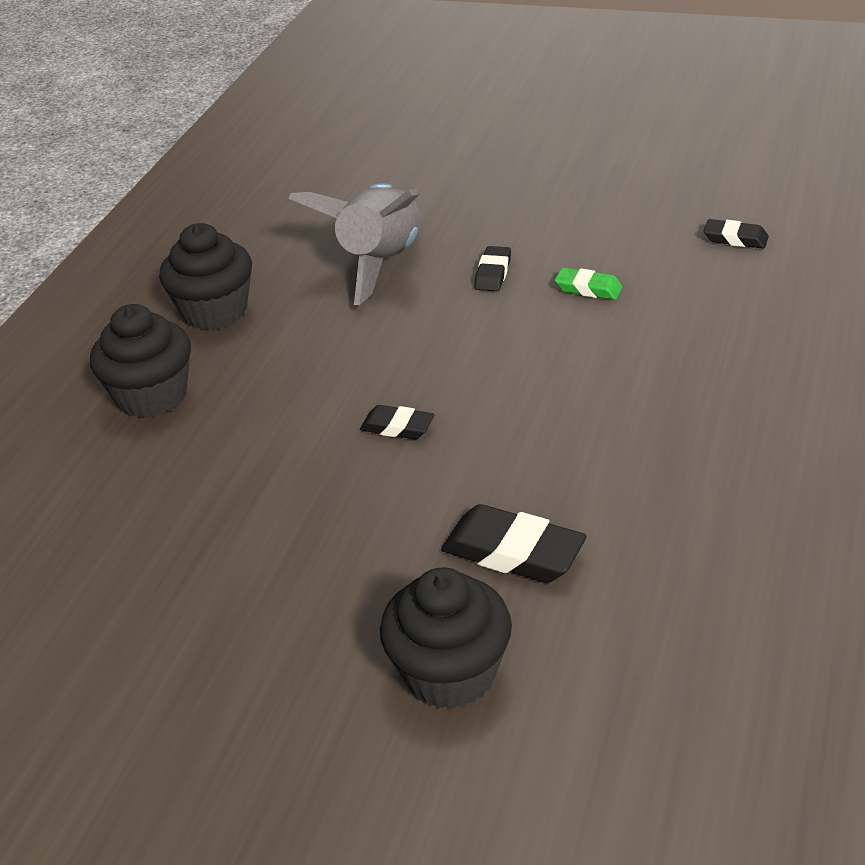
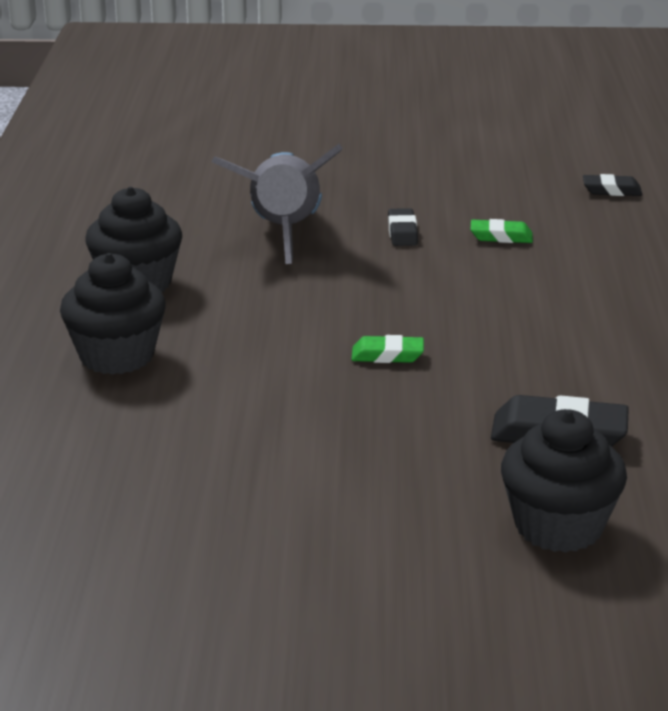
camera: 20 degrees left, 10 degrees down
black eraser [360,405,434,439] -> green eraser [352,335,424,363]

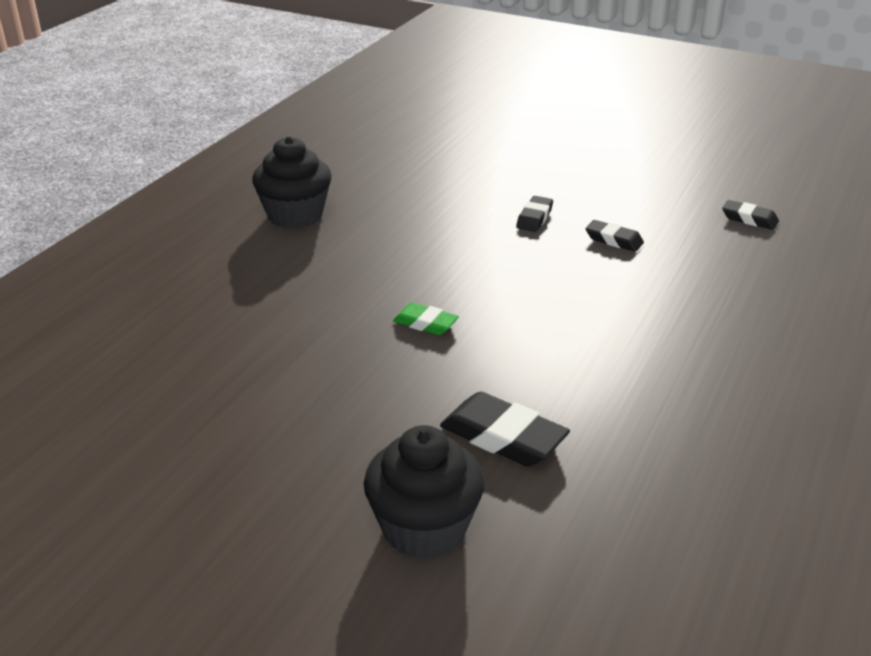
camera: 25 degrees right, 5 degrees up
black cupcake [60,253,166,375] -> none
grey rocket [212,144,343,264] -> none
green eraser [470,219,533,243] -> black eraser [586,220,644,252]

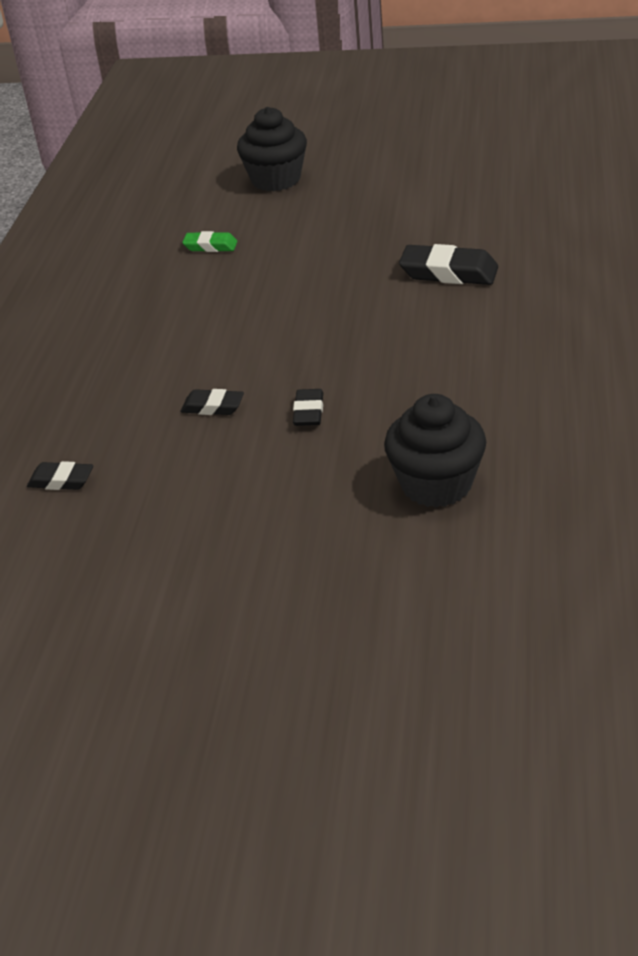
camera: 165 degrees right, 5 degrees up
black cupcake [252,136,332,229] -> black cupcake moved to [384,394,486,507]
green eraser [393,302,459,335] -> green eraser moved to [182,231,237,252]
black eraser [440,392,570,467] -> black eraser moved to [399,244,498,285]

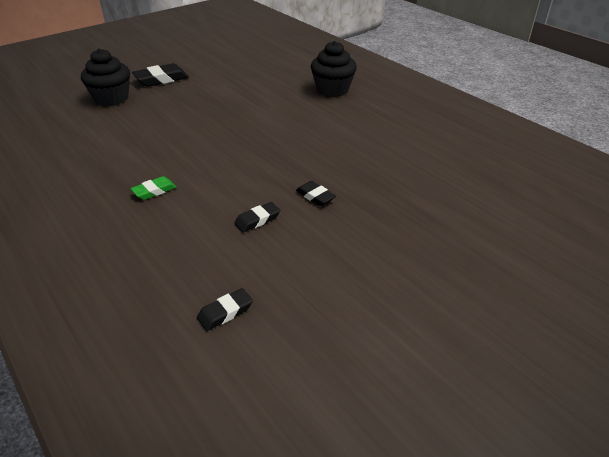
camera: 50 degrees left, 0 degrees up
green eraser [182,231,237,252] -> green eraser moved to [131,176,176,200]
black cupcake [384,394,486,507] -> black cupcake moved to [311,41,357,97]
black eraser [399,244,498,285] -> black eraser moved to [132,63,189,87]

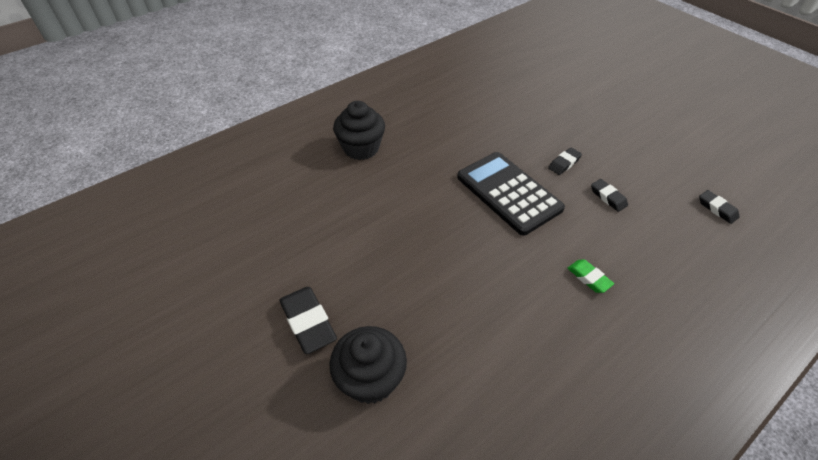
camera: 90 degrees left, 10 degrees up
none -> black calculator [457,152,565,236]

